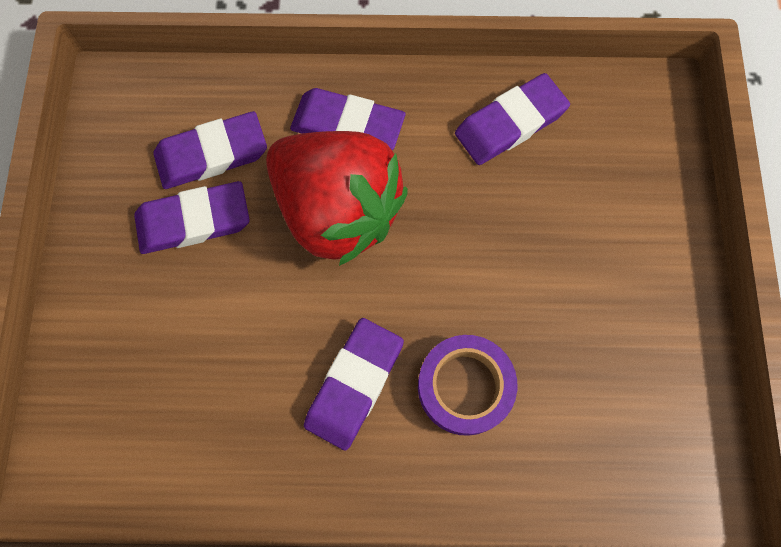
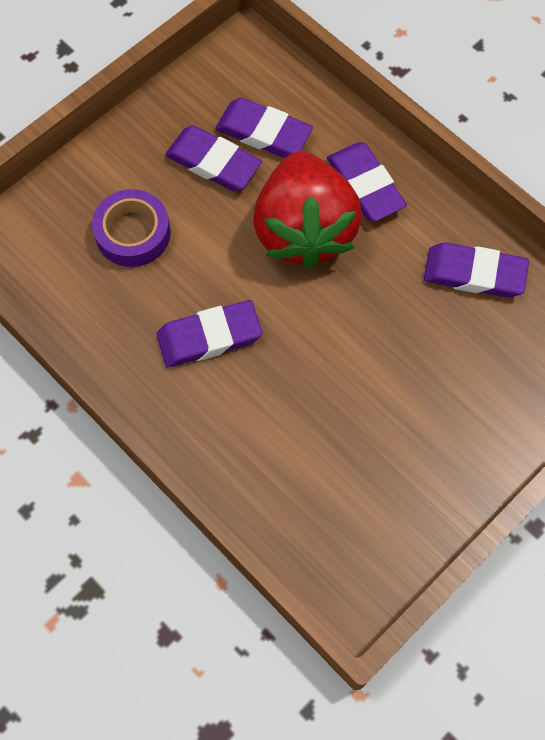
camera: 45 degrees right, 5 degrees down
purple tape [418,335,517,436] -> purple tape moved to [92,189,171,267]

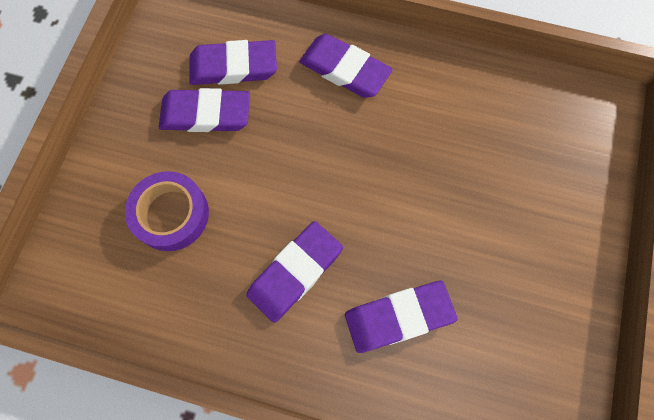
camera: 30 degrees left, 5 degrees up
red strawberry [253,151,362,269] -> none
purple eraser [424,242,529,298] -> purple eraser moved to [345,281,457,353]

